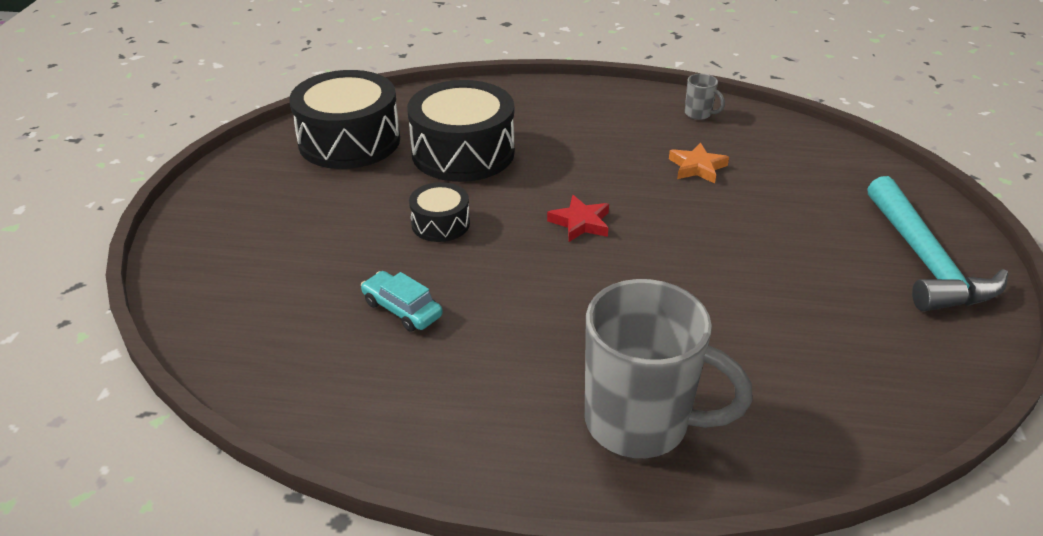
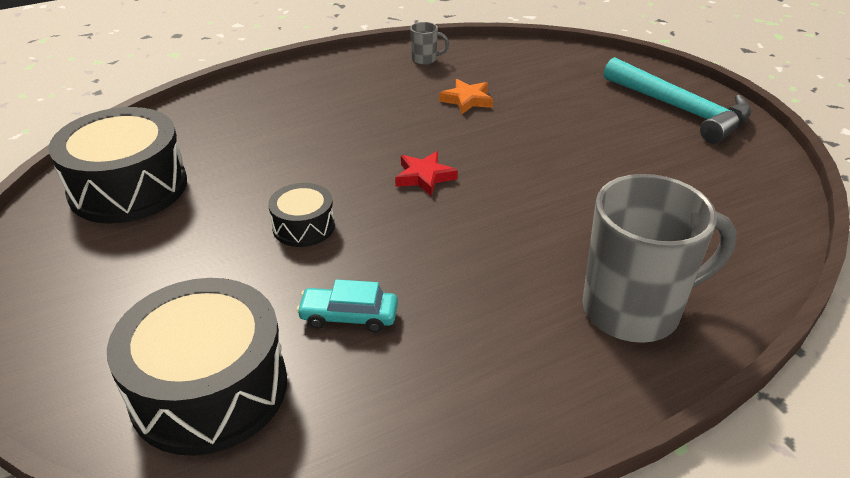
camera: 35 degrees left, 0 degrees up
black drum [407,80,515,182] -> black drum moved to [107,278,287,456]

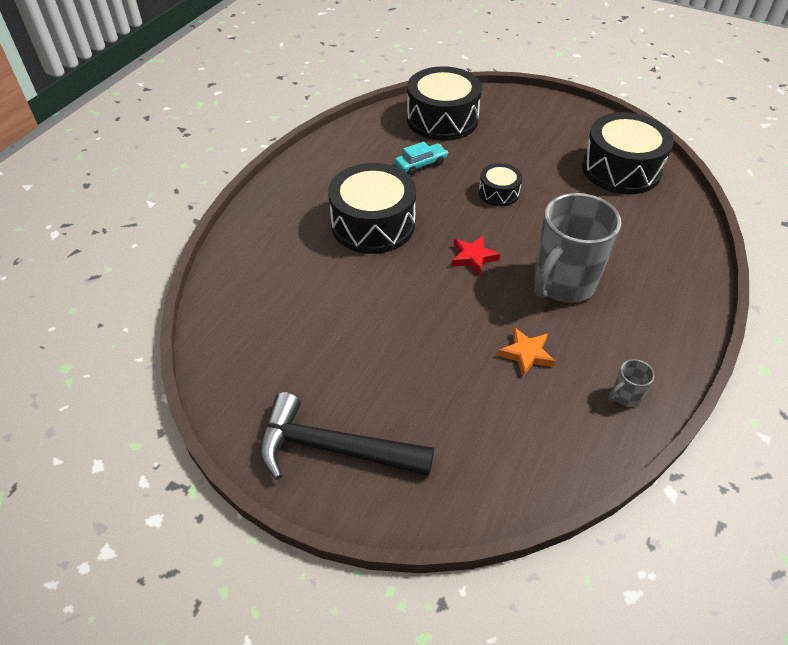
camera: 145 degrees right, 10 degrees up
grey mug [583,174,737,343] -> grey mug moved to [534,193,621,303]
turquoise hammer [604,57,751,144] -> black hammer [259,392,434,480]
none -> black drum [328,163,416,254]

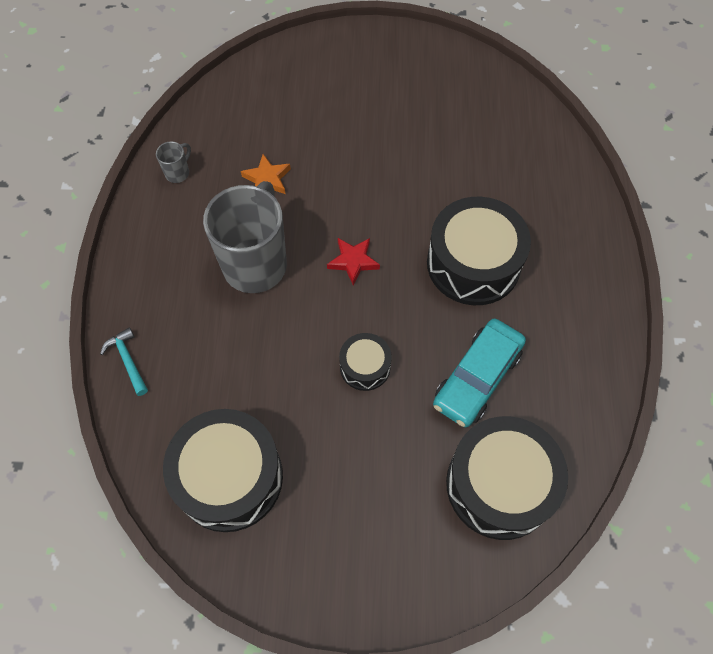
camera: 155 degrees right, 15 degrees up
black hammer [259,392,434,480] -> none
turquoise car [395,141,448,175] -> turquoise car [433,319,526,427], size x1.66
none -> turquoise hammer [100,327,148,396]

